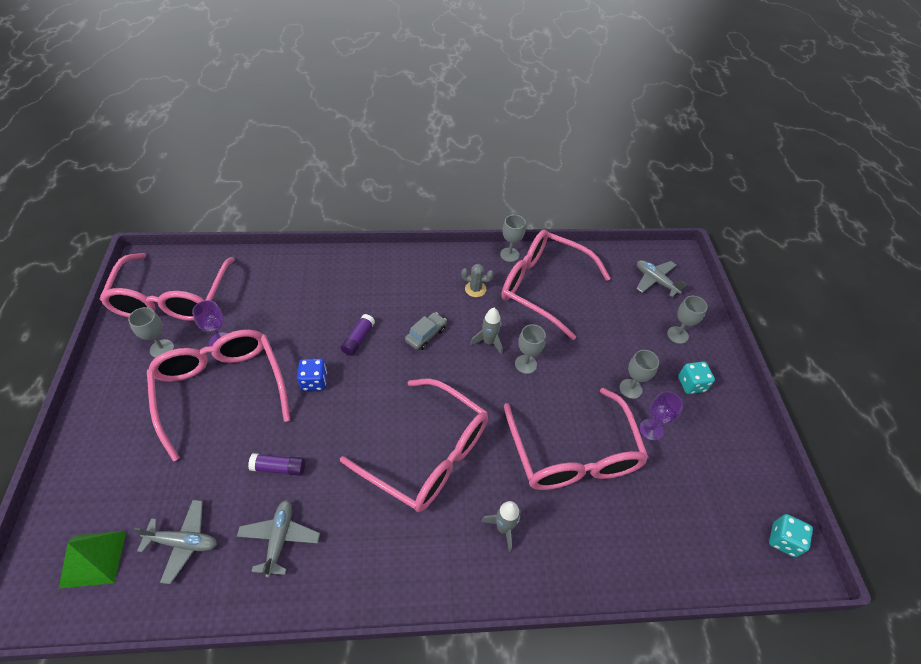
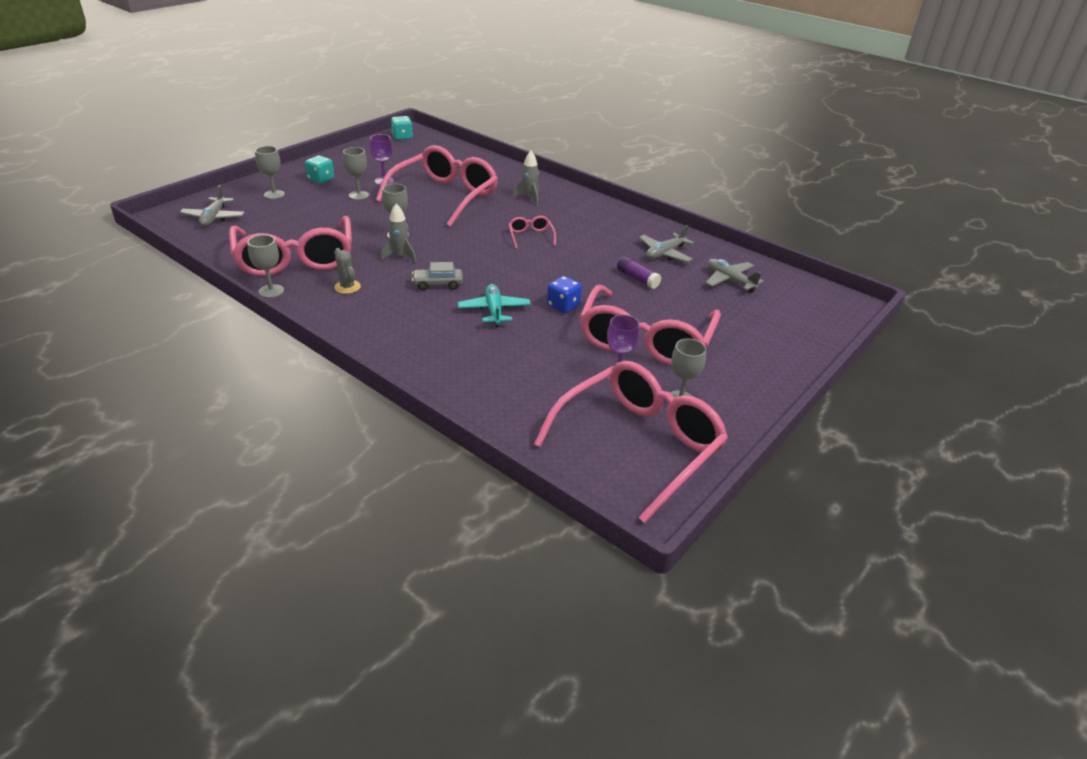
camera: 135 degrees left, 15 degrees down
green pyramid [59,531,126,588] -> none
pink glasses [340,379,488,512] -> pink glasses [509,216,556,249], size x0.41
purple glue stick [341,314,375,356] -> turquoise plane [458,284,531,327]

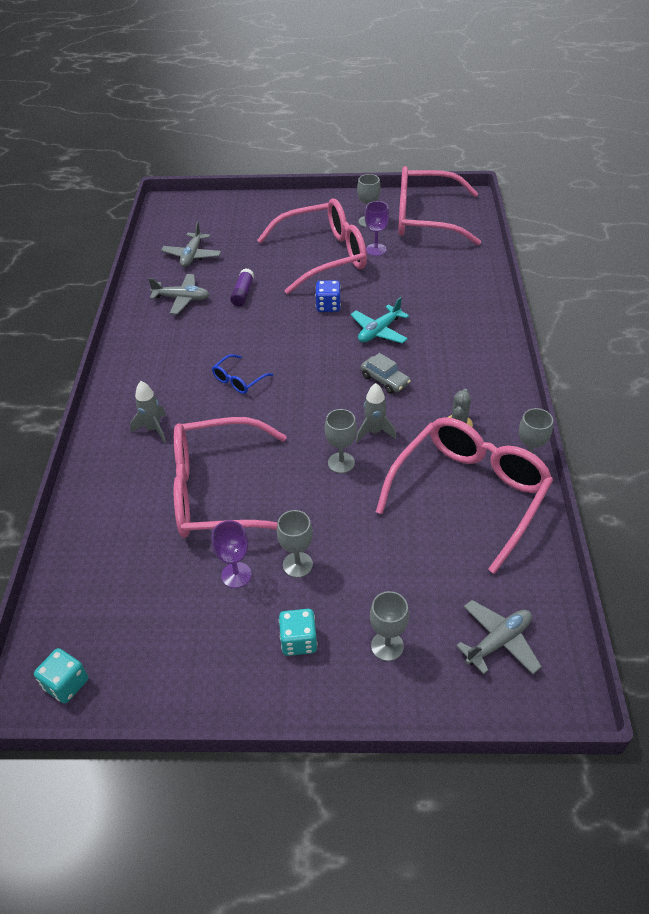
camera: 125 degrees left, 10 degrees up
pink glasses [509,216,556,249] -> blue glasses [212,354,273,394]

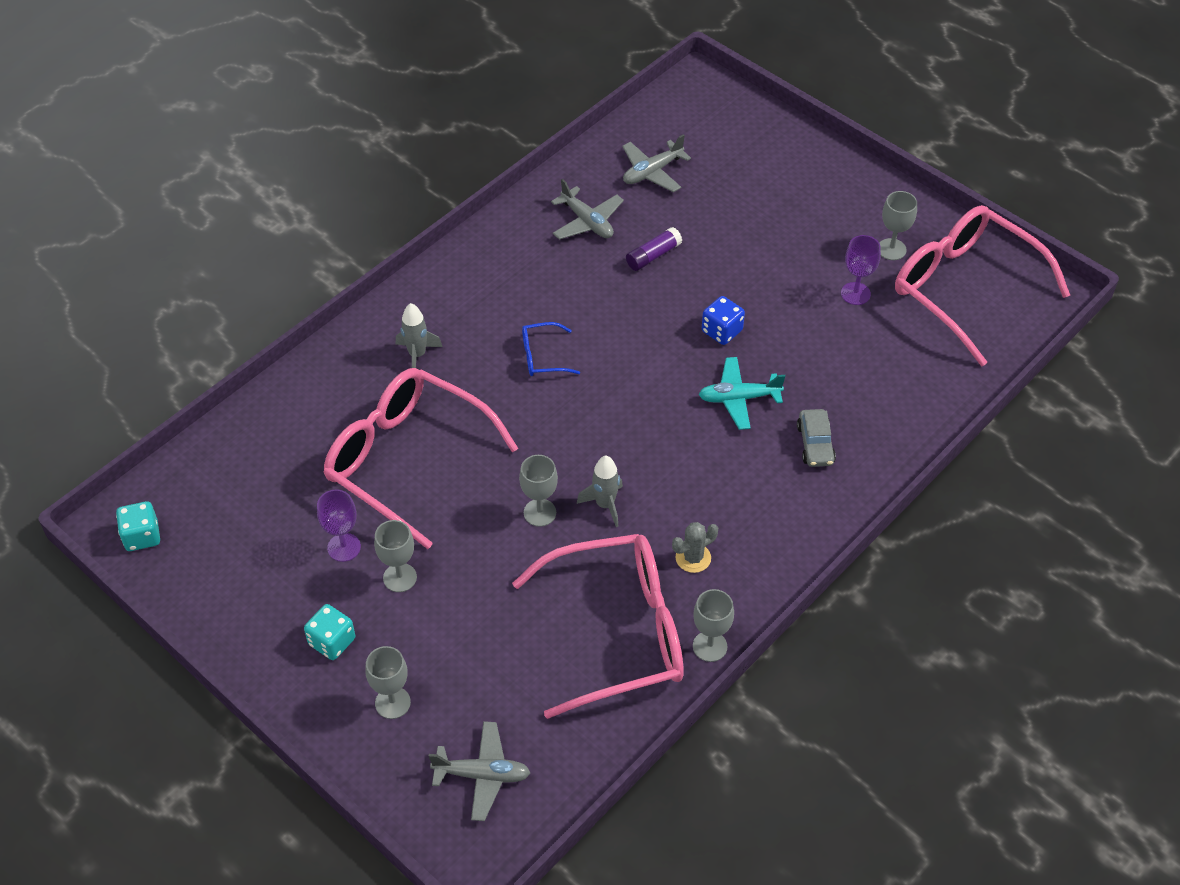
camera: 40 degrees right, 5 degrees up
pink glasses [257,198,367,294] -> none
grey car [361,353,411,394] -> grey car moved to [797,409,836,467]

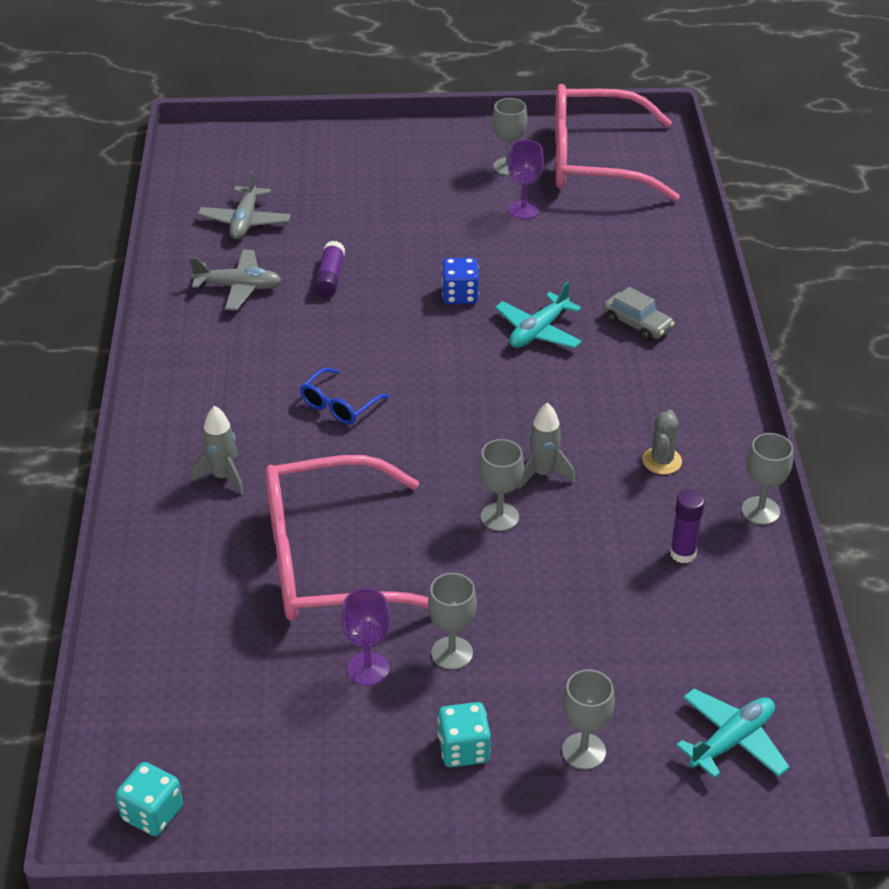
camera: 45 degrees left, 10 degrees down
grey plane [429,721,530,821] -> turquoise plane [676,689,790,778]
pink glasses [512,534,684,719] -> purple glue stick [670,490,705,563]

